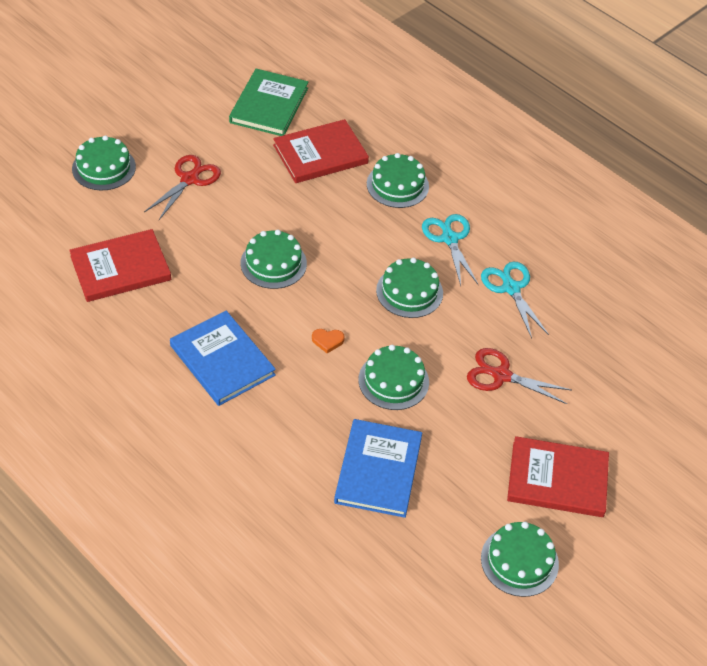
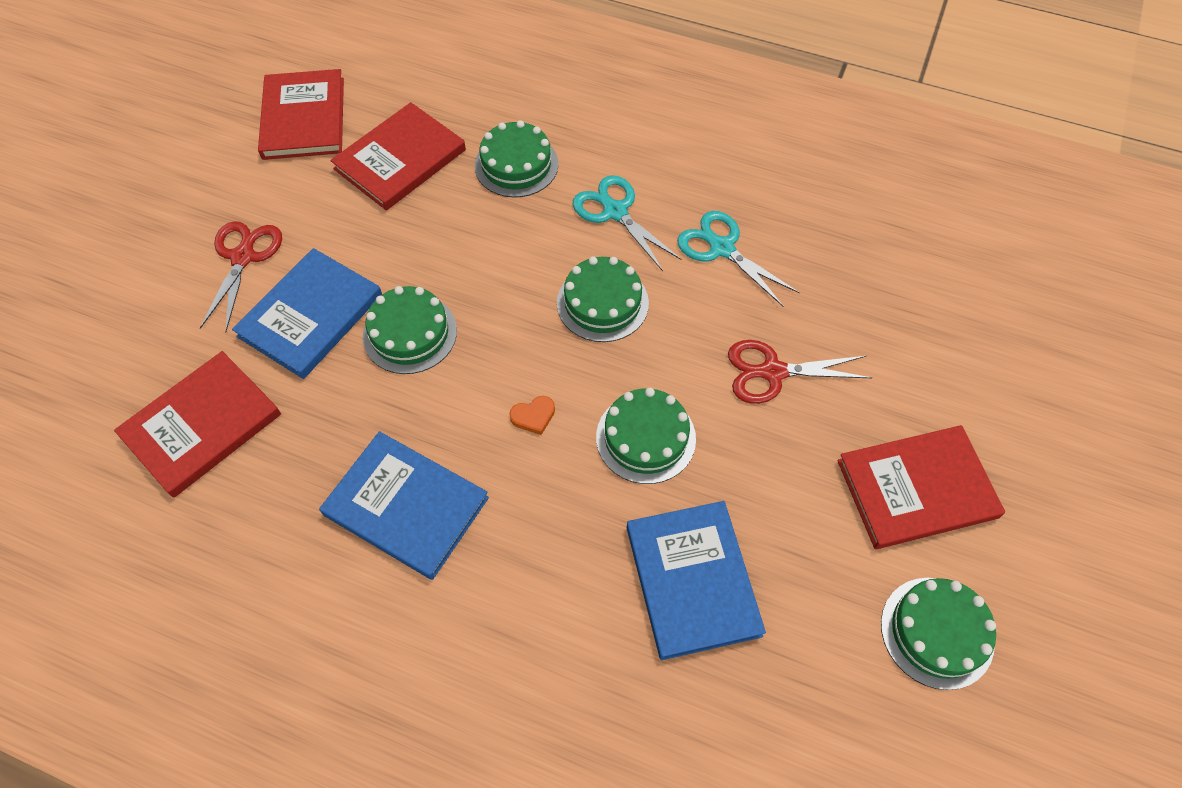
camera: 20 degrees left, 10 degrees up
green cake [72,135,136,190] -> none
green book [229,69,308,136] -> red book [258,69,344,160]
none -> blue book [232,248,382,379]

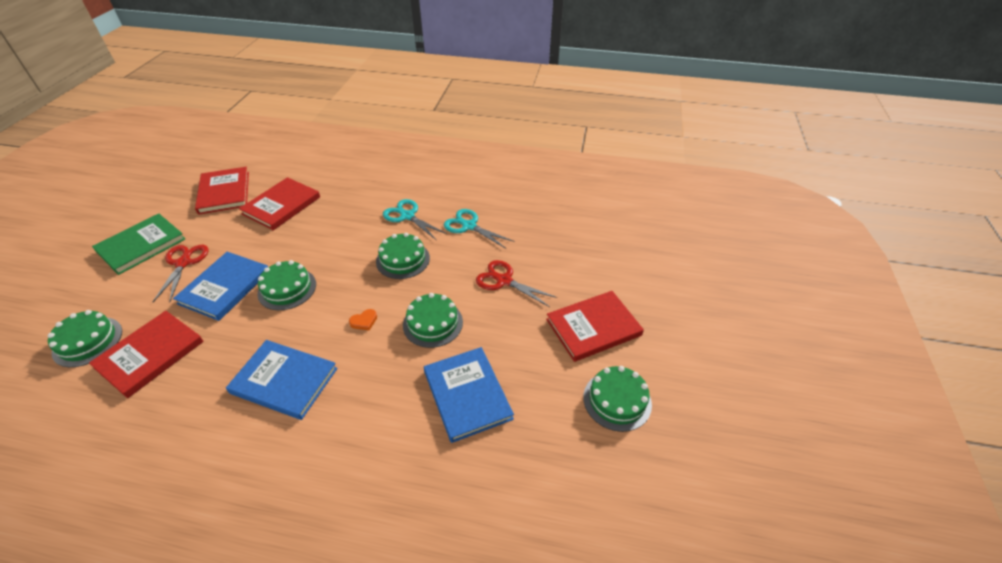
camera: 10 degrees left, 15 degrees down
green cake [475,120,558,197] -> green cake moved to [47,310,122,367]
red scissors [728,340,872,404] -> red scissors turned 45 degrees clockwise [476,260,557,307]
none -> green book [92,213,185,275]

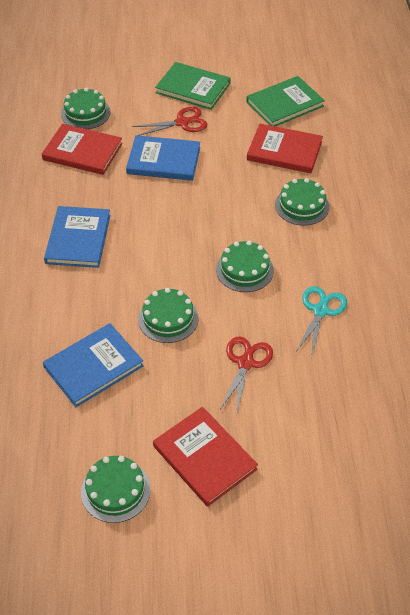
camera: 75 degrees right, 5 degrees up
red book [195,167,249,215] -> green book [246,76,325,127]
green cake [257,260,316,310] -> green cake moved to [275,178,329,226]
orange heart [349,309,377,331] -> none
turquoise scissors [383,199,447,240] -> none

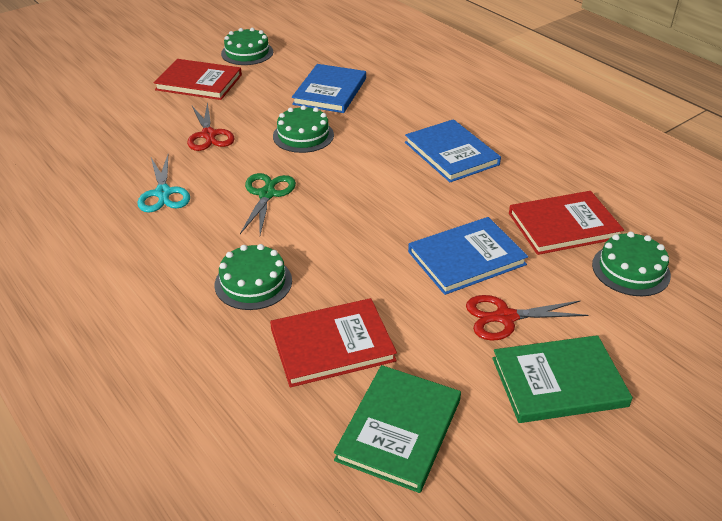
camera: 145 degrees right, 10 degrees down
red scissors [132,107,207,136] -> red scissors turned 45 degrees clockwise [466,295,588,341]
green cake [216,241,274,292] -> green scissors [240,173,296,235]

